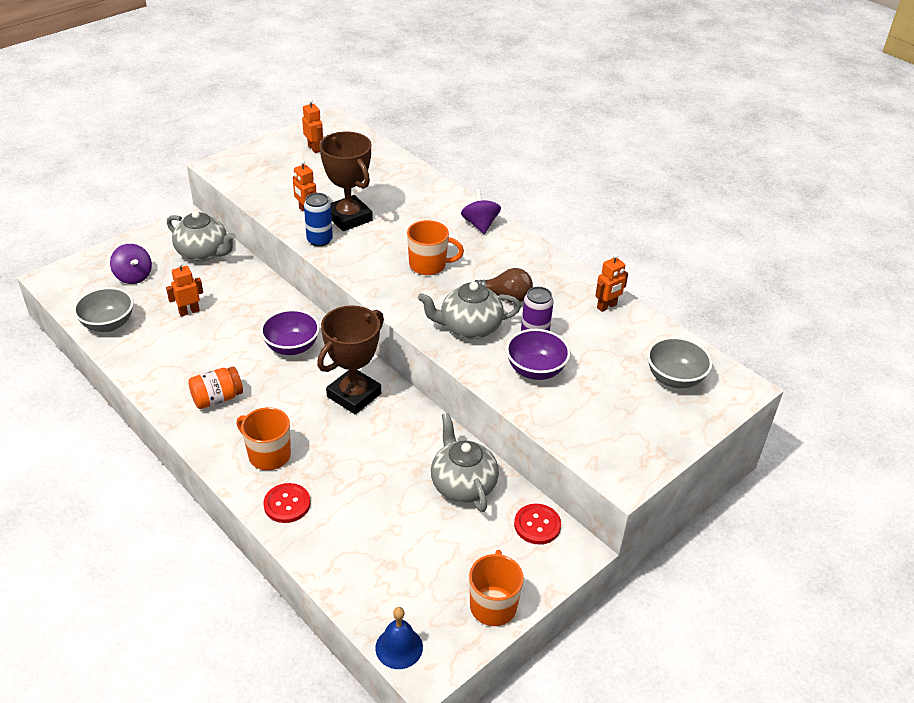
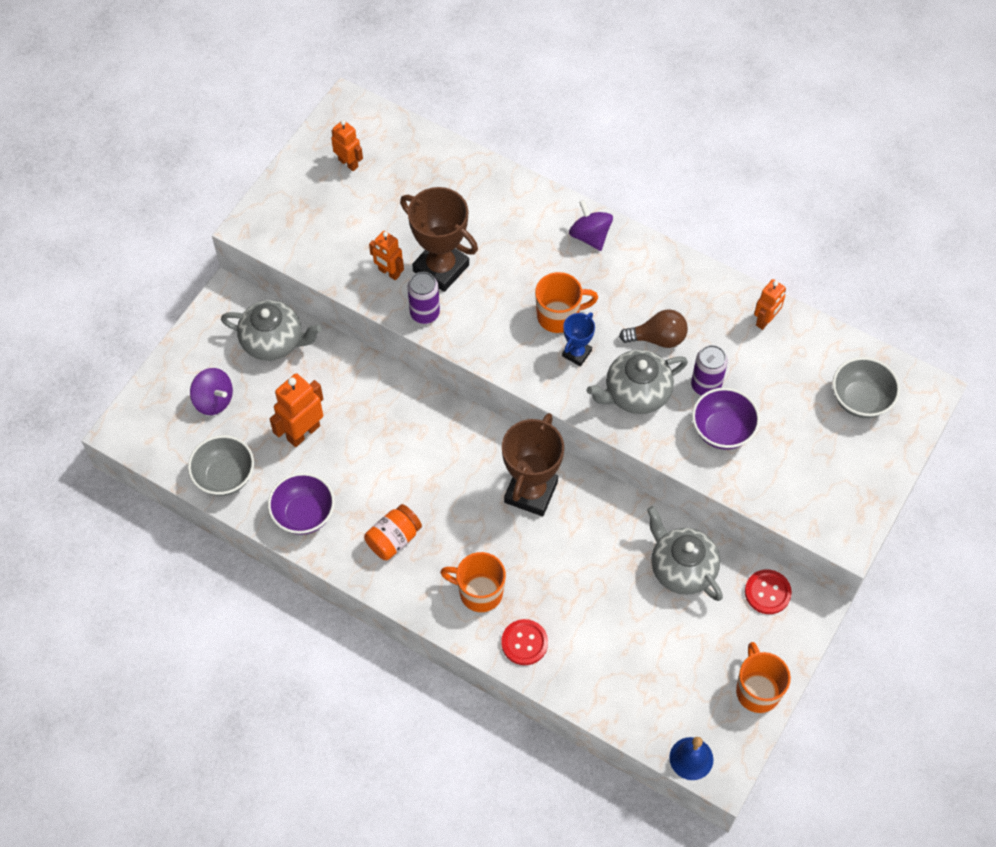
camera: 15 degrees left, 20 degrees up
orange robot [166,262,203,317] -> orange robot [270,373,323,447], size x1.55
purple bowl [260,309,320,355] -> purple bowl moved to [268,473,335,535]
blue can [304,193,333,247] -> purple can [408,272,440,324]
none -> blue trophy [562,312,595,366]

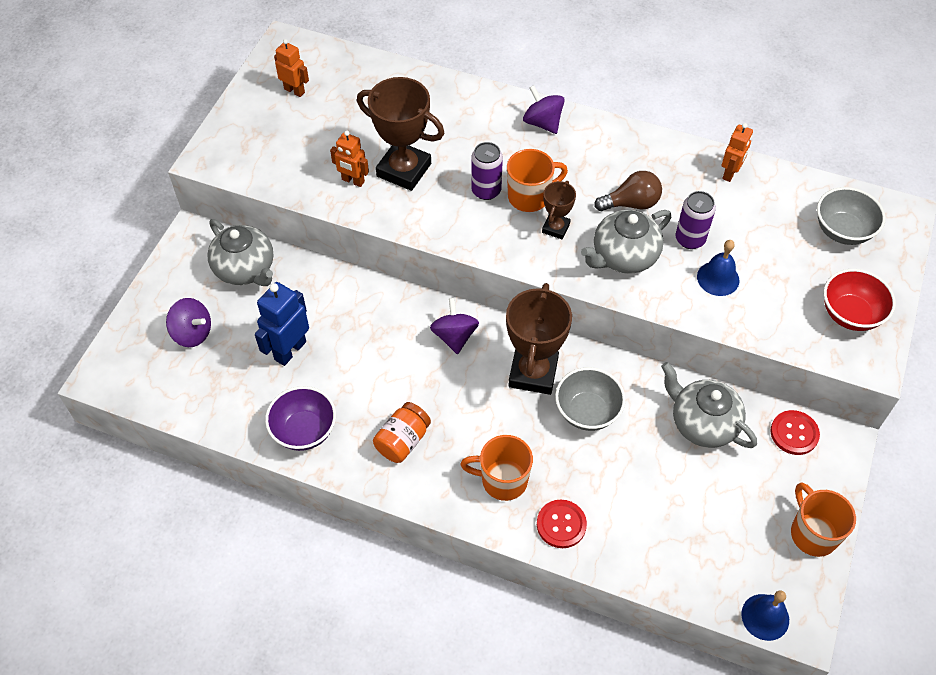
camera: 10 degrees left, 5 degrees down
grey bowl [188,435,254,496] -> grey bowl moved to [555,367,626,431]
grey teapot [221,300,322,361] -> grey teapot turned 45 degrees clockwise [207,219,274,286]
orange robot [270,373,323,447] -> blue robot [255,282,309,366]
purple can [408,272,440,324] -> purple can moved to [471,142,503,200]
blue trophy [562,312,595,366] -> brown trophy [542,181,576,239]
purple bowl [692,388,760,450] -> blue bell [697,240,740,296]
none -> purple spinning top [430,298,479,354]
none -> red bowl [824,269,896,331]

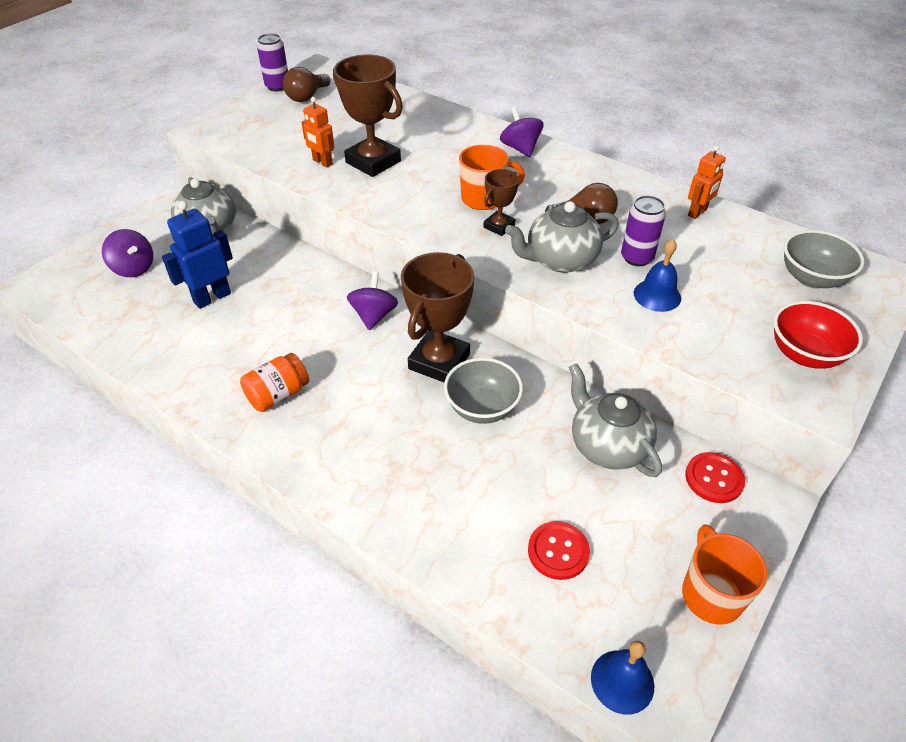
camera: 15 degrees right, 10 degrees down
purple bowl [265,386,336,451] -> none
orange robot [274,39,309,97] -> brown light bulb [283,67,331,102]
orange mug [460,435,533,501] -> none
purple can [471,142,503,200] -> purple can moved to [257,33,288,92]
red button [537,500,587,548] -> red button moved to [528,521,590,580]

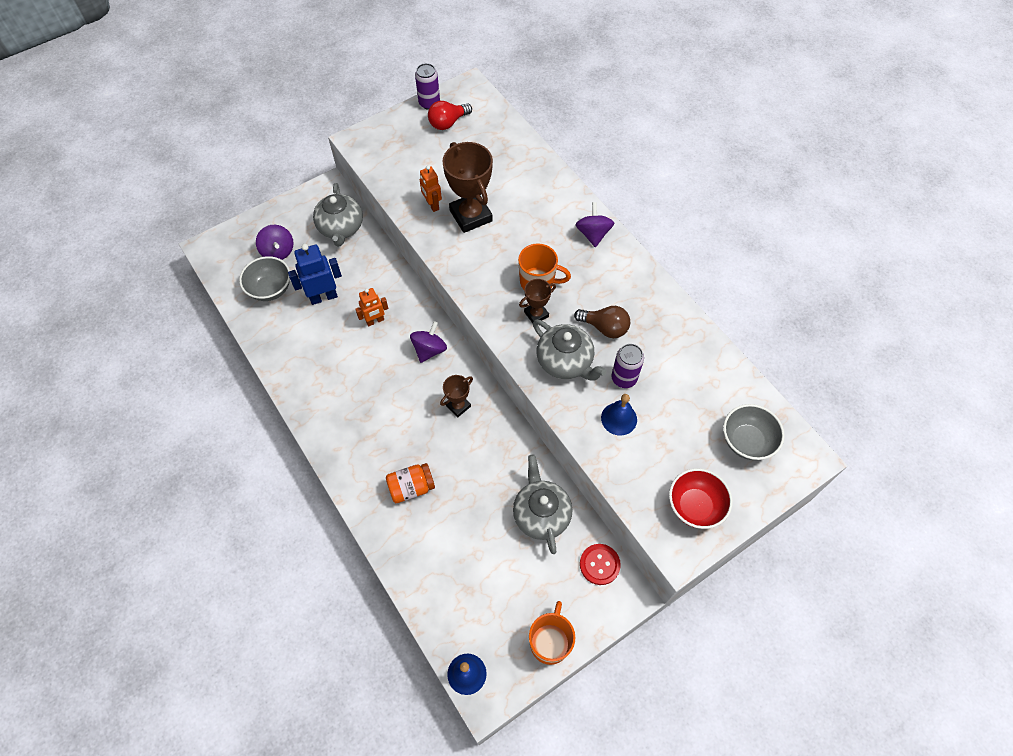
camera: 20 degrees right, 15 degrees up
orange jar [240,353,309,412] -> orange jar moved to [386,463,435,503]
brown light bulb [283,67,331,102] -> red light bulb [428,101,472,130]
brown trophy [401,252,474,382] -> brown trophy [440,375,473,417], size x0.52
grey bowl [444,358,523,424] -> grey bowl moved to [239,256,290,301]
grey teapot [505,201,619,273] -> grey teapot turned 135 degrees counterclockwise [533,320,607,381]
red button [528,521,590,580] -> none
orange robot [688,145,726,219] -> orange robot moved to [355,288,388,326]

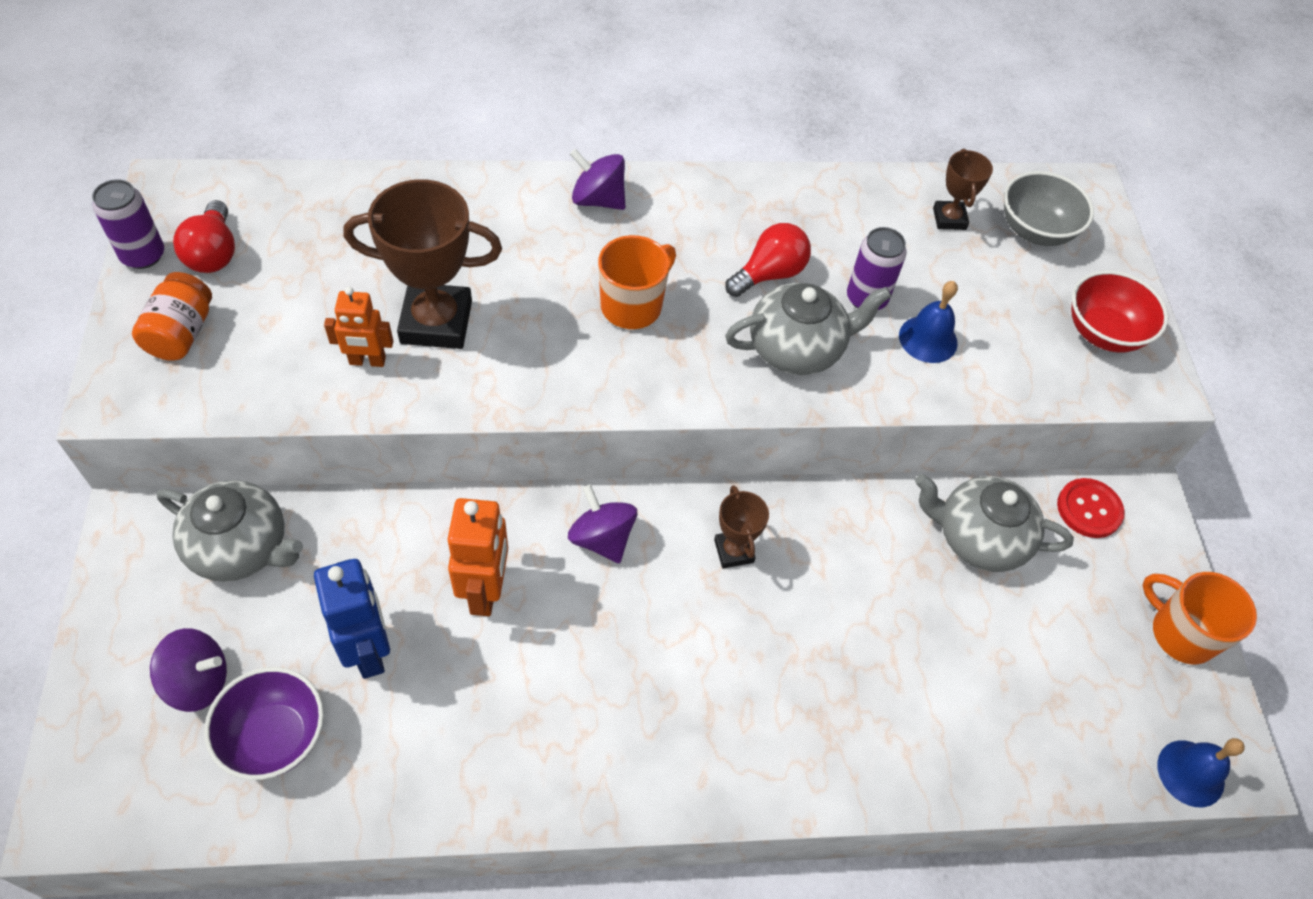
camera: 65 degrees left, 5 degrees down
grey bowl [239,256,290,301] -> purple bowl [204,667,324,780]
blue robot [288,244,342,305] -> blue robot turned 150 degrees clockwise [314,559,390,679]
orange robot [355,288,388,326] -> orange robot [448,498,508,616], size x1.55
orange jar [386,463,435,503] -> orange jar moved to [132,272,212,361]
brown trophy [519,279,556,323] -> brown trophy moved to [933,149,993,230]
brown light bulb [574,306,630,338] -> red light bulb [725,223,811,297]

